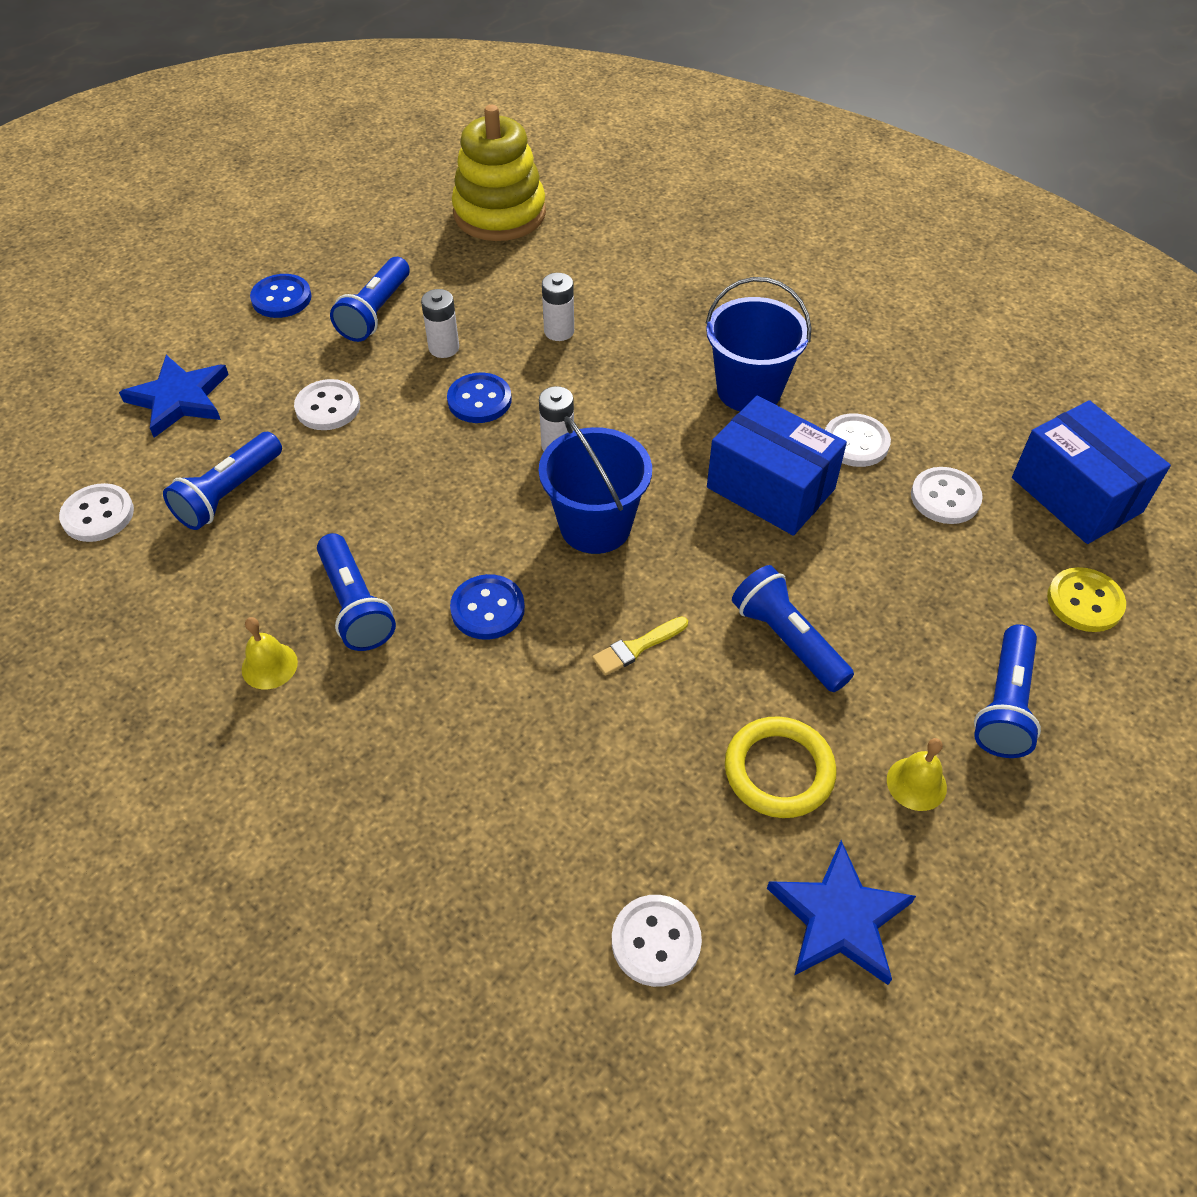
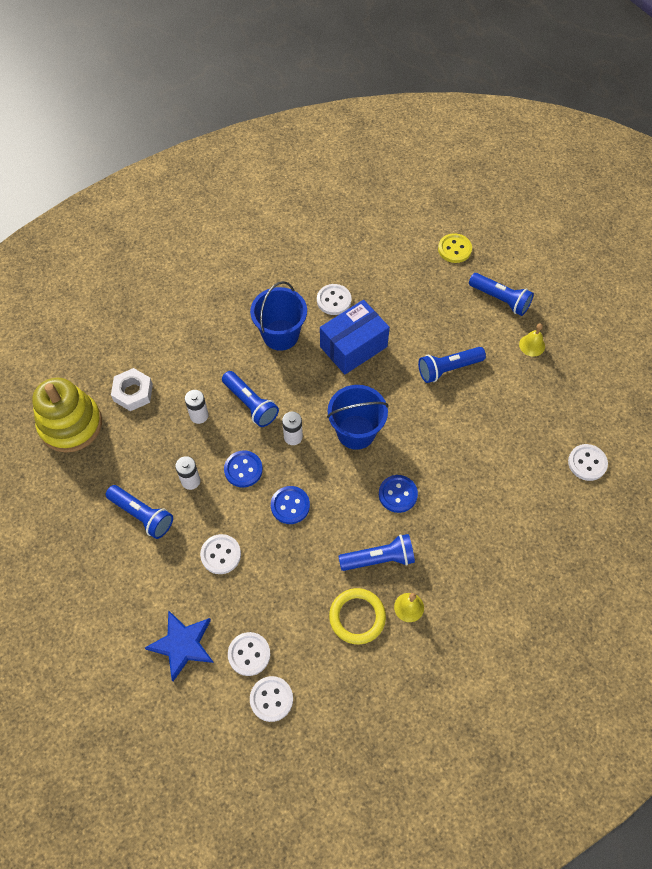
camera: 75 degrees left, 10 degrees up
blue flashlight [163,432,282,530] -> blue flashlight moved to [222,371,279,427]
blue button [250,274,312,318] -> blue button moved to [271,486,310,524]
yellow brush [592,616,688,676] -> none
yellow ring [725,716,837,818] -> yellow ring moved to [329,588,386,644]
blue star [767,840,916,985] -> none
white button [911,467,983,524] -> white button moved to [228,632,270,676]
blue box [1012,400,1171,544] -> none
none -> white nut [111,368,153,411]

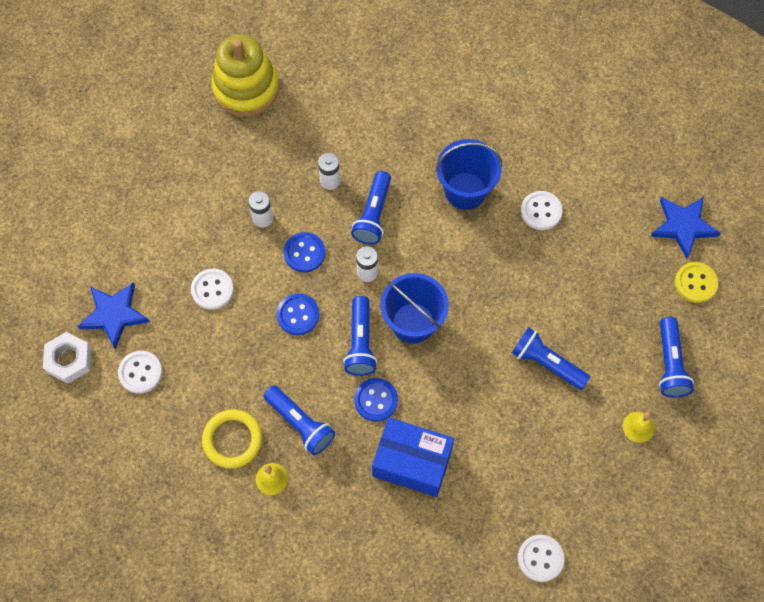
camera: 55 degrees right, 5 degrees up
blue flashlight [106,485,173,539] -> blue flashlight moved to [343,296,377,376]
white nut [111,368,153,411] -> white nut moved to [43,332,91,384]
white button [250,676,293,722] -> none
blue box [320,300,390,374] -> blue box moved to [372,417,454,497]
none -> blue star [650,197,721,259]

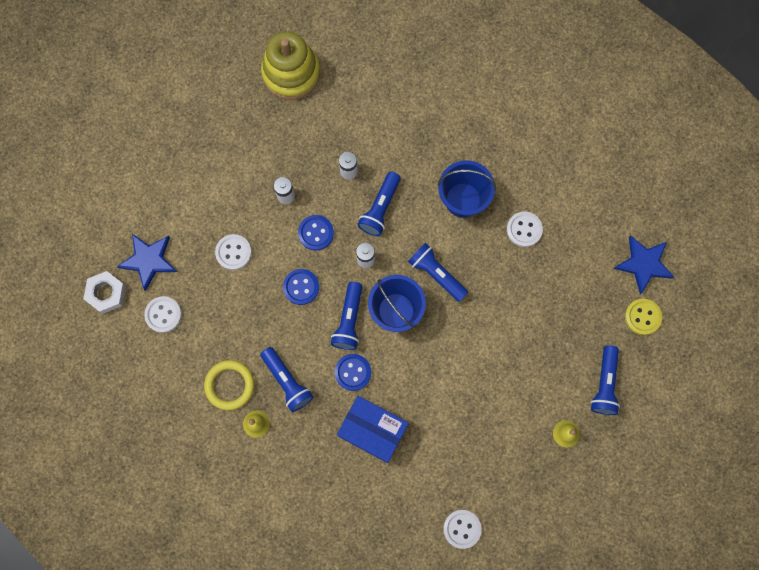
camera: 10 degrees right, 10 degrees up
blue flashlight [512,327,590,390] -> blue flashlight moved to [408,243,468,302]

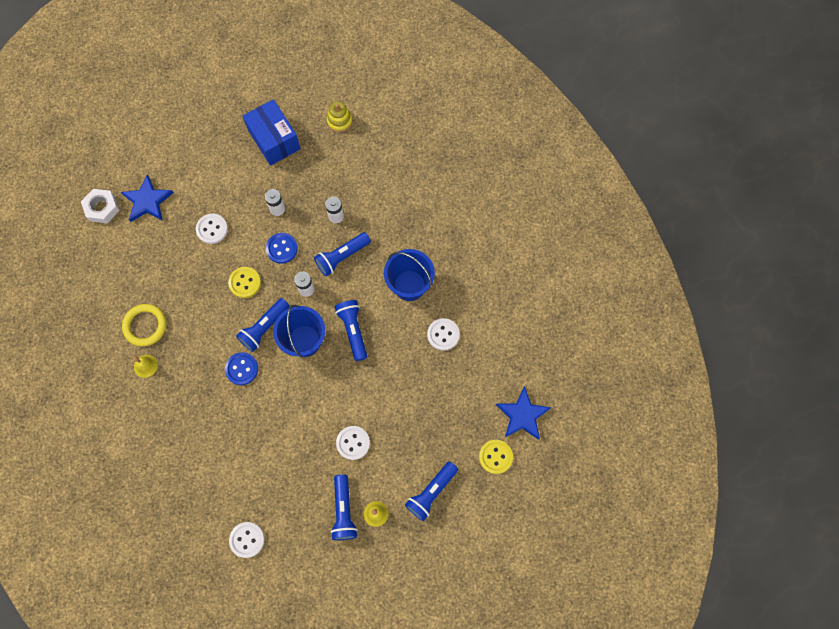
camera: 30 degrees right, 5 degrees down
white button [144,296,182,333] -> white button moved to [336,426,370,460]
blue flashlight [260,347,314,412] -> blue flashlight moved to [331,474,358,540]
yellow stacking toy [261,31,320,100] -> yellow stacking toy [327,101,353,132], size x0.51
blue button [283,269,319,305] -> yellow button [228,267,261,298]
blue box [337,396,409,463] -> blue box moved to [243,99,300,166]

